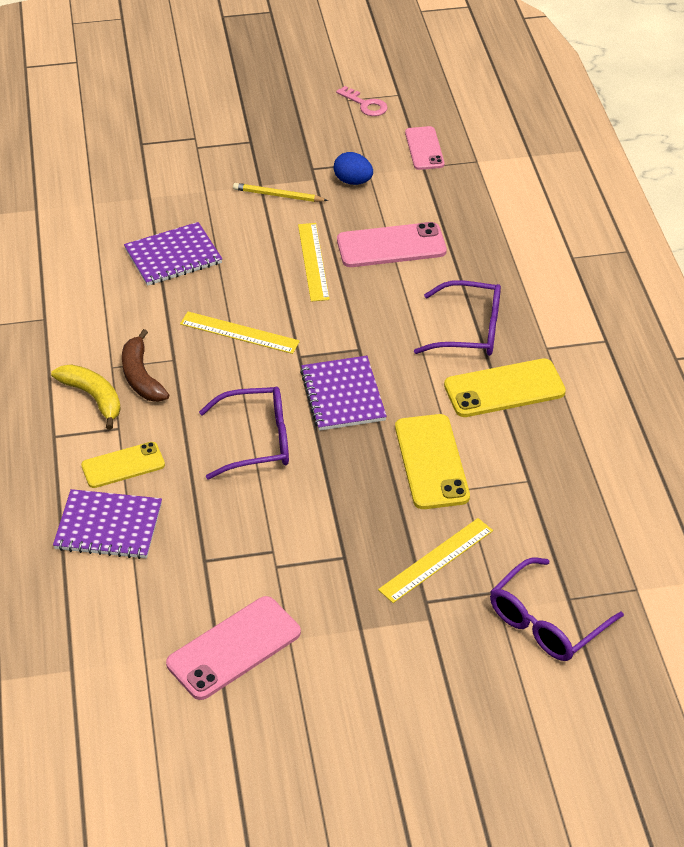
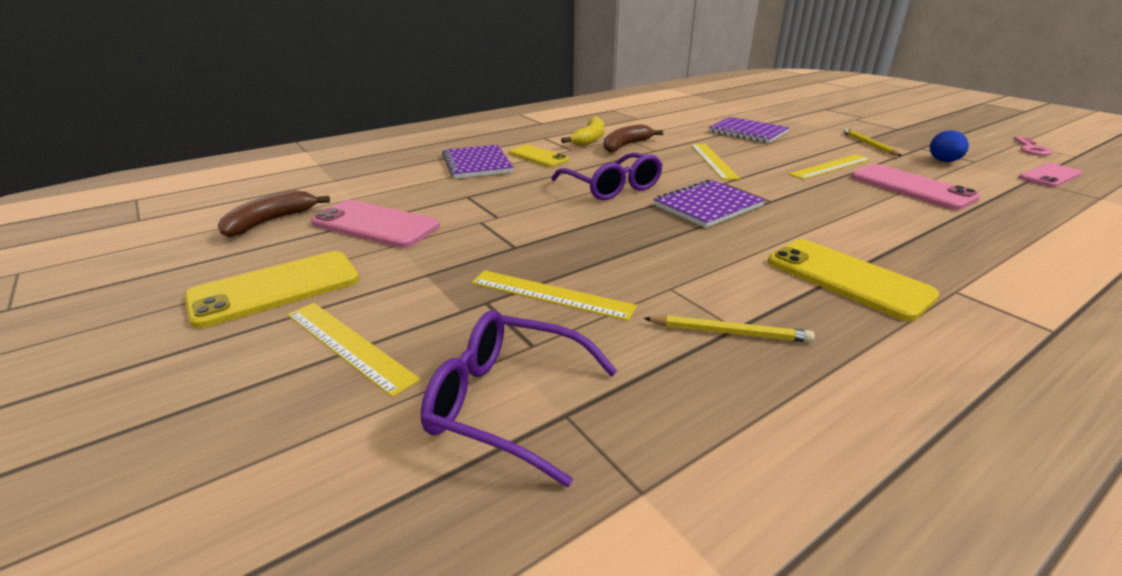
camera: 65 degrees right, 15 degrees down
yellow phone [395,414,470,509] -> yellow phone moved to [184,251,359,328]
purple glasses [414,280,501,356] -> none
none -> brown banana [218,190,330,237]
none -> yellow ruler [287,303,421,397]
none -> yellow pencil [643,315,815,343]

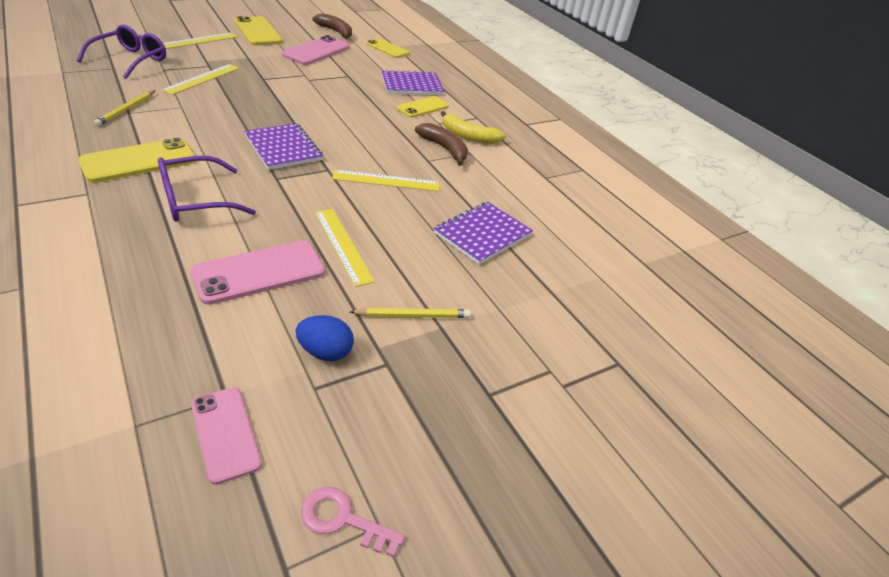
camera: 90 degrees right, 10 degrees up
purple glasses [551,153,663,200] -> purple glasses moved to [158,156,256,221]
none -> yellow phone [366,38,409,58]

